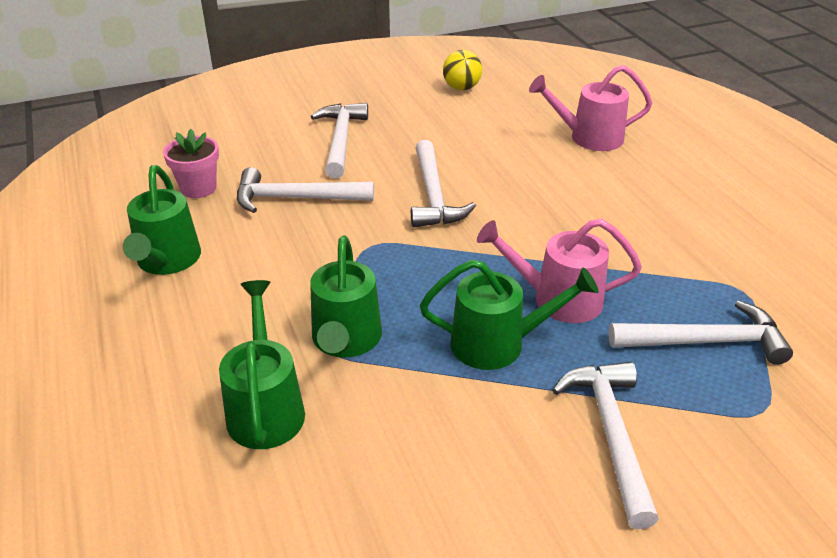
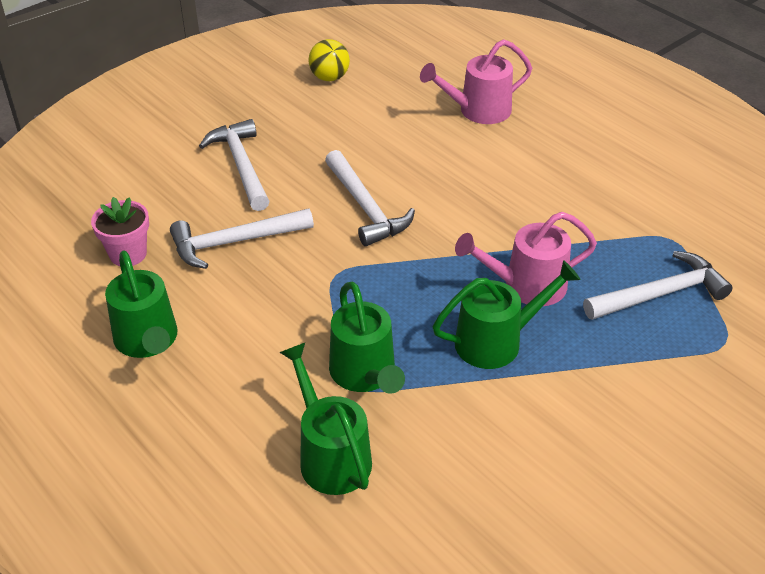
camera: 20 degrees left, 5 degrees up
white hammer [552,362,659,529] -> none

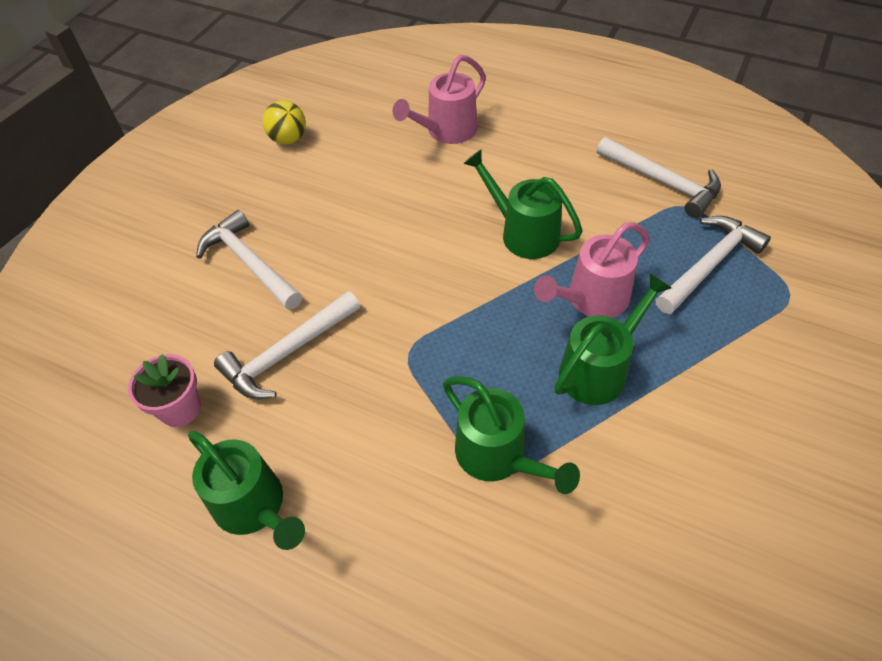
camera: 20 degrees left, 10 degrees up
green watering can [279,343,372,495] -> green watering can moved to [463,149,583,259]
white hammer [325,150,415,246] -> white hammer moved to [597,137,721,218]

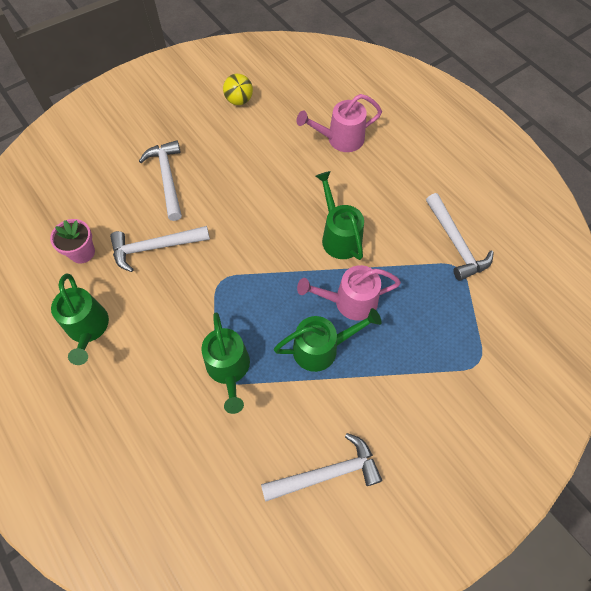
camera: 25 degrees right, 10 degrees up
white hammer [656,216,771,314] -> white hammer moved to [261,433,382,502]

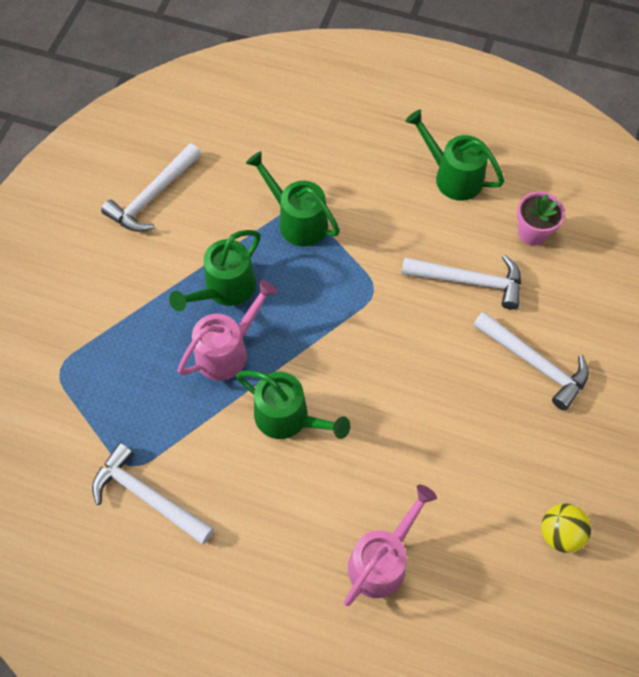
camera: 145 degrees right, 0 degrees up
white hammer [110,226,210,272] -> white hammer turned 60 degrees clockwise [401,255,521,310]

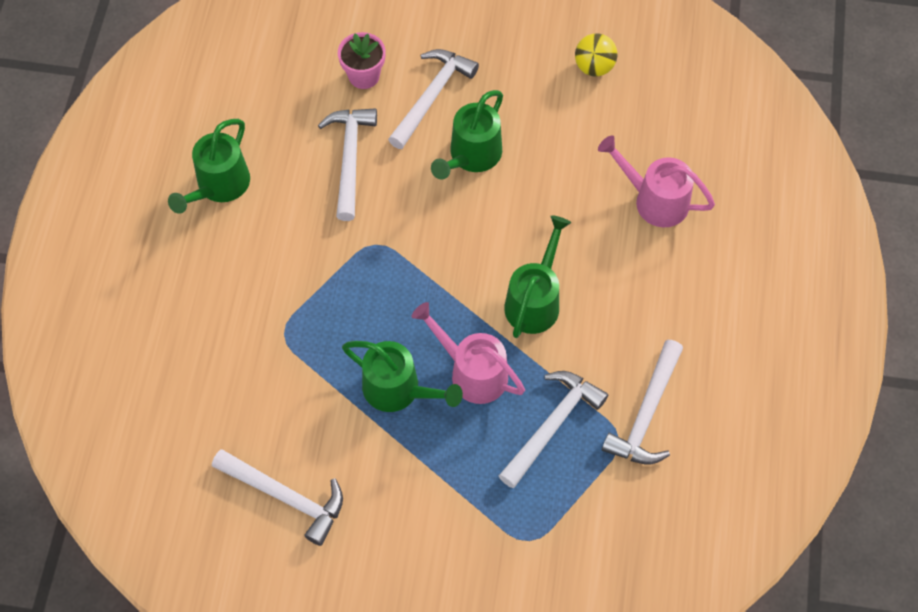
camera: 100 degrees left, 0 degrees up
green watering can [246,151,340,247] -> green watering can moved to [431,90,503,179]
pink flower pot [517,192,565,246] -> pink flower pot moved to [338,32,385,89]
none -> white hammer [499,371,608,488]

